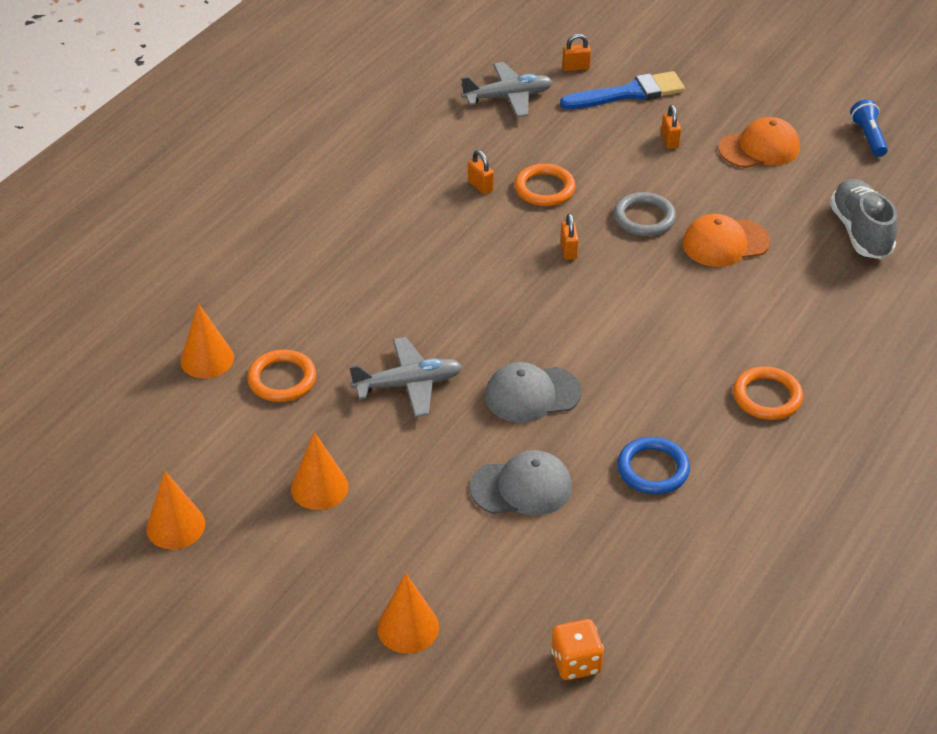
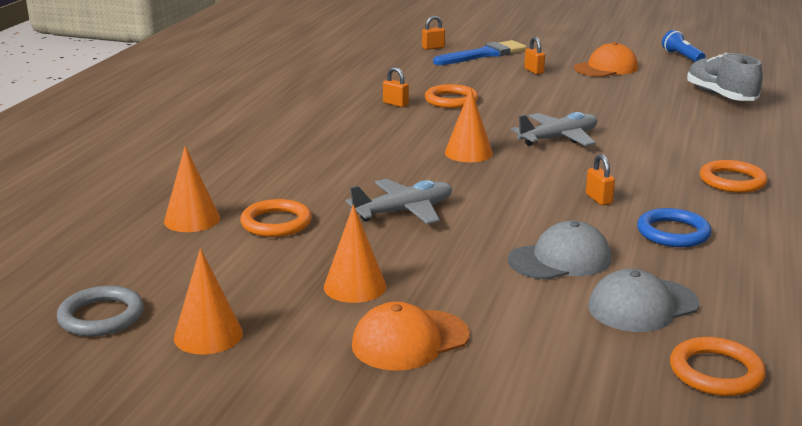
camera: 15 degrees left, 20 degrees down
orange cone [377,573,439,654] -> orange cone moved to [445,87,493,162]
grey plane [461,62,553,117] -> grey plane moved to [511,112,598,146]
grey cap [485,362,582,423] -> grey cap moved to [588,269,699,332]
orange dice [551,619,604,680] -> orange ring [670,337,766,396]
orange padlock [560,213,578,260] -> orange padlock moved to [586,154,615,205]
grey ring [614,192,676,236] -> grey ring moved to [57,286,144,336]
orange cap [683,214,770,267] -> orange cap moved to [352,302,470,371]

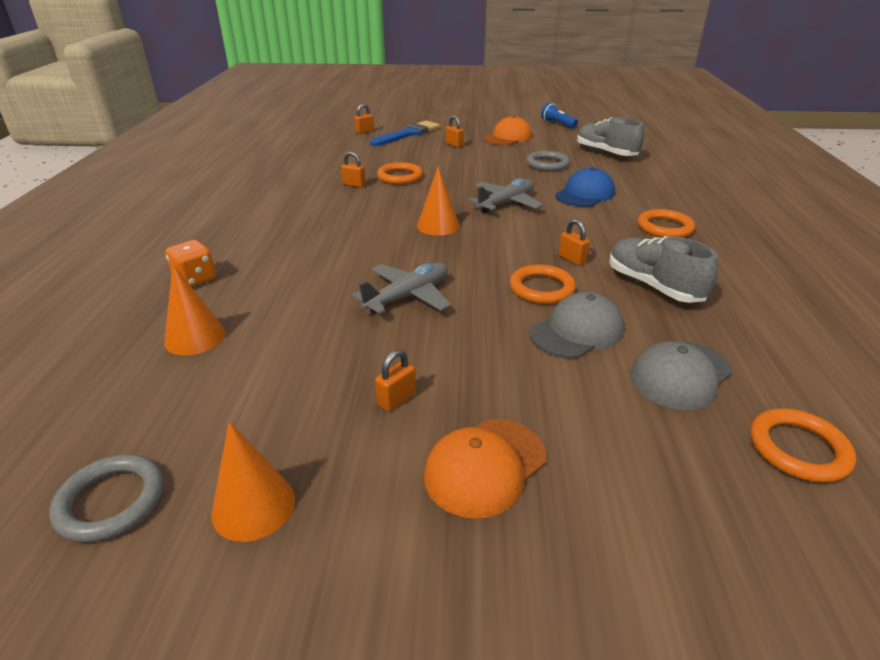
camera: 15 degrees left, 10 degrees up
orange ring [240,199,312,237] -> orange ring moved to [510,264,576,304]
orange cone [324,205,387,303] -> orange padlock [375,350,416,411]
blue ring [637,208,712,247] -> grey shoe [609,236,718,303]
none -> orange dice [165,240,216,287]
none -> grey ring [526,151,570,171]
none -> blue cap [555,167,615,207]

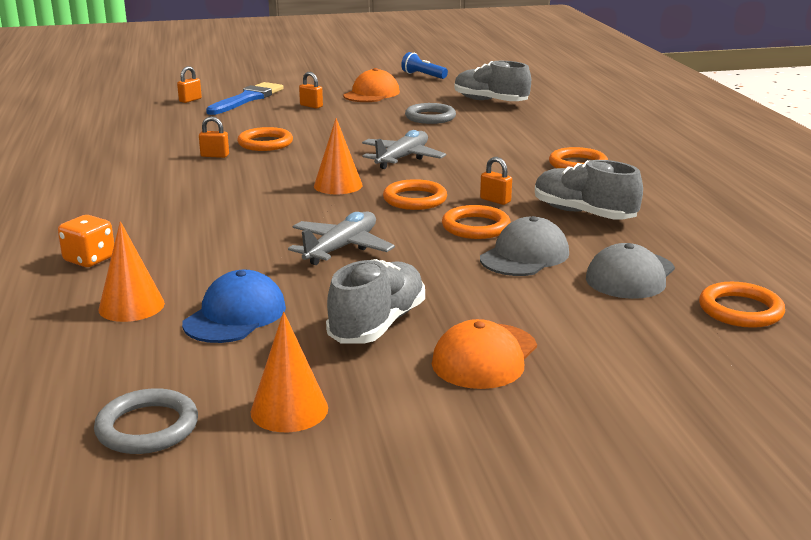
camera: 15 degrees left, 10 degrees down
orange padlock [375,350,416,411] -> grey shoe [326,259,425,344]
blue cap [555,167,615,207] -> blue cap moved to [182,270,286,343]
none -> orange ring [383,179,447,210]

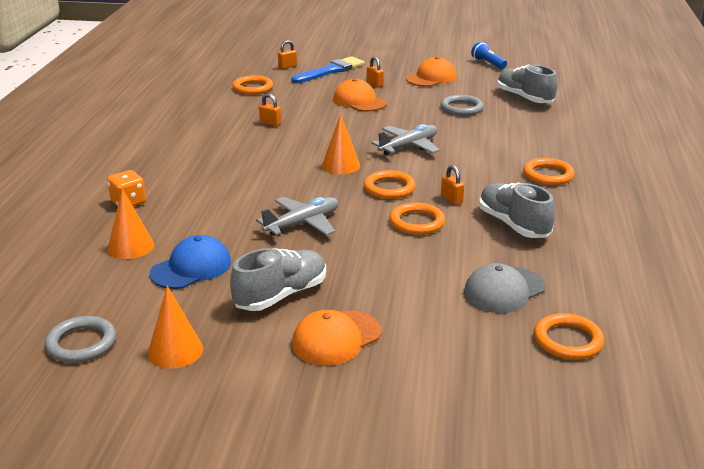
camera: 20 degrees right, 5 degrees up
orange ring [237,127,293,151] -> orange ring moved to [232,75,273,95]
grey cap [480,216,569,276] -> none
none -> orange cap [333,78,387,111]

